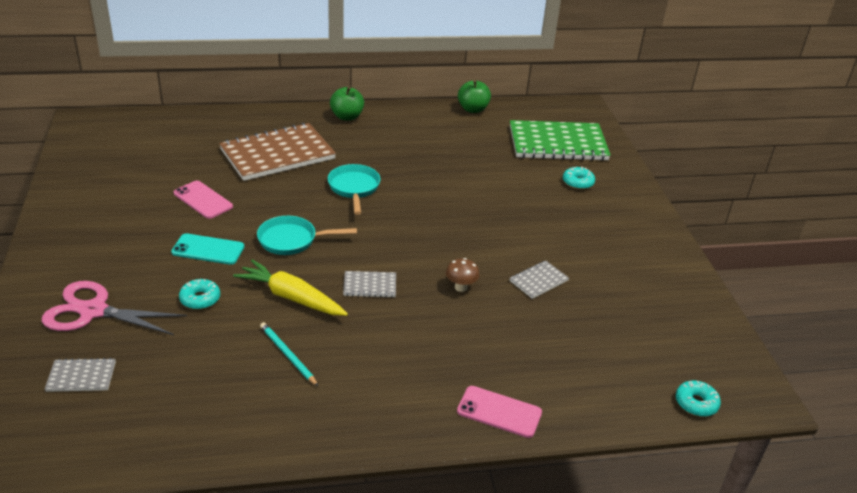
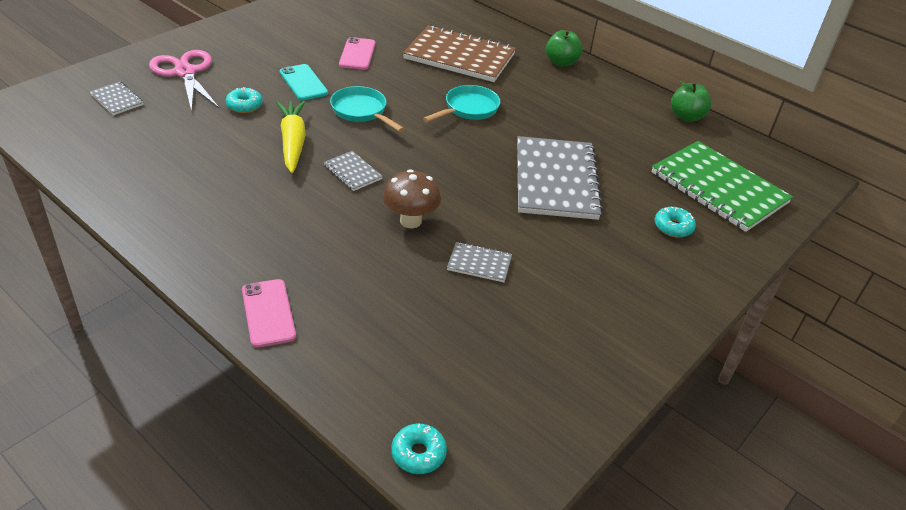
camera: 50 degrees right, 5 degrees up
turquoise pencil [260,322,318,386] -> none
brown mushroom [446,258,479,292] -> brown mushroom [383,169,441,228], size x1.57
none -> grey notebook [517,136,603,220]

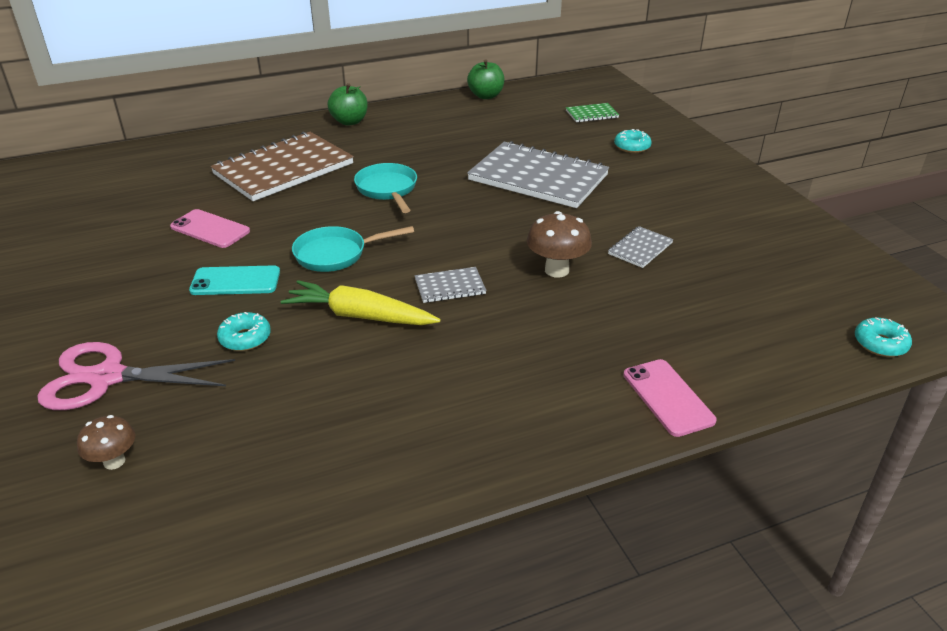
camera: 60 degrees left, 5 degrees down
grey notebook [90,82,144,115] -> brown mushroom [77,415,136,470]
pink phone [242,279,296,348] -> pink phone turned 60 degrees clockwise [623,359,717,437]
green notebook [652,141,793,232] -> green notebook [566,103,619,122], size x0.44

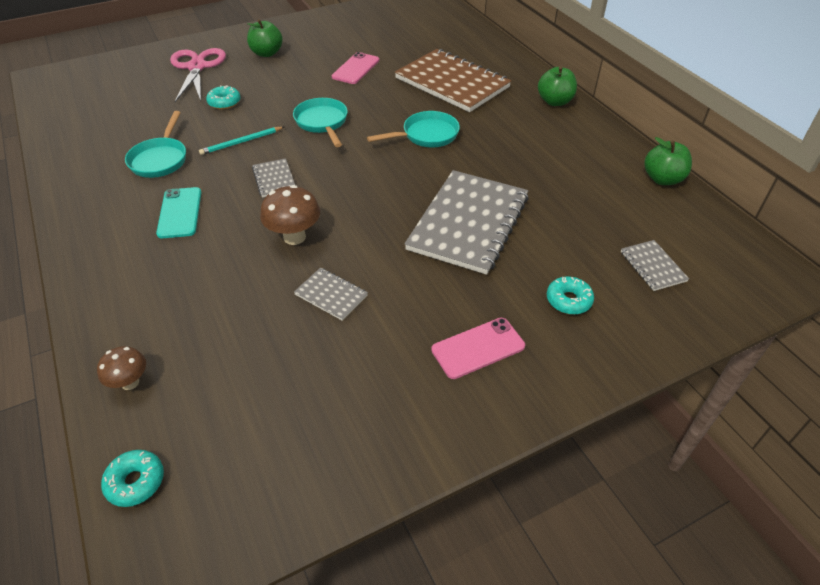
camera: 85 degrees right, 10 degrees up
brown mushroom [77,415,136,470] -> brown mushroom moved to [97,346,146,390]
turquoise phone [189,265,280,295] -> turquoise phone moved to [156,187,201,238]
yellow carrot [281,280,441,325] -> turquoise pencil [199,127,284,155]
green notebook [566,103,619,122] -> grey notebook [621,240,689,291]
pink phone [623,359,717,437] -> pink phone moved to [431,318,525,379]
none -> turquoise pan [125,111,186,178]
none -> green apple [247,19,283,57]

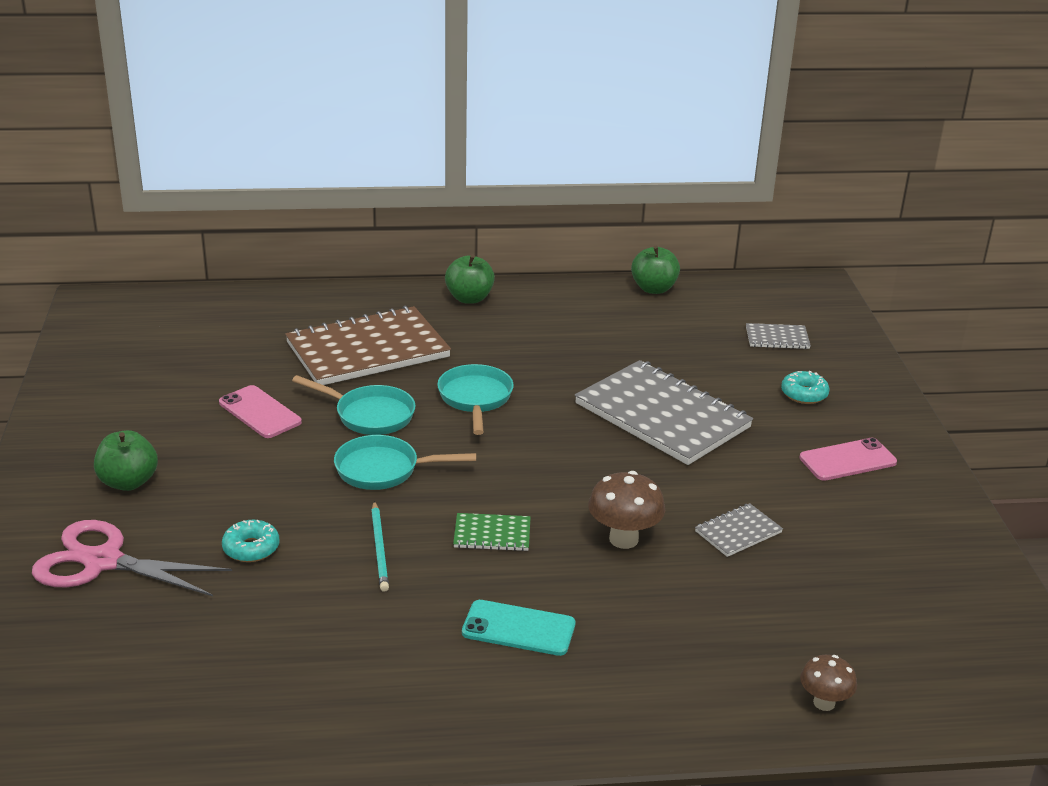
camera: 70 degrees left, 15 degrees down
turquoise donut [101,450,164,507] -> none
turquoise pan [125,111,186,178] -> turquoise pan moved to [292,375,416,435]
grey notebook [252,158,295,198] -> green notebook [453,513,531,551]
pink phone [431,318,525,379] -> pink phone turned 75 degrees clockwise [799,438,897,481]

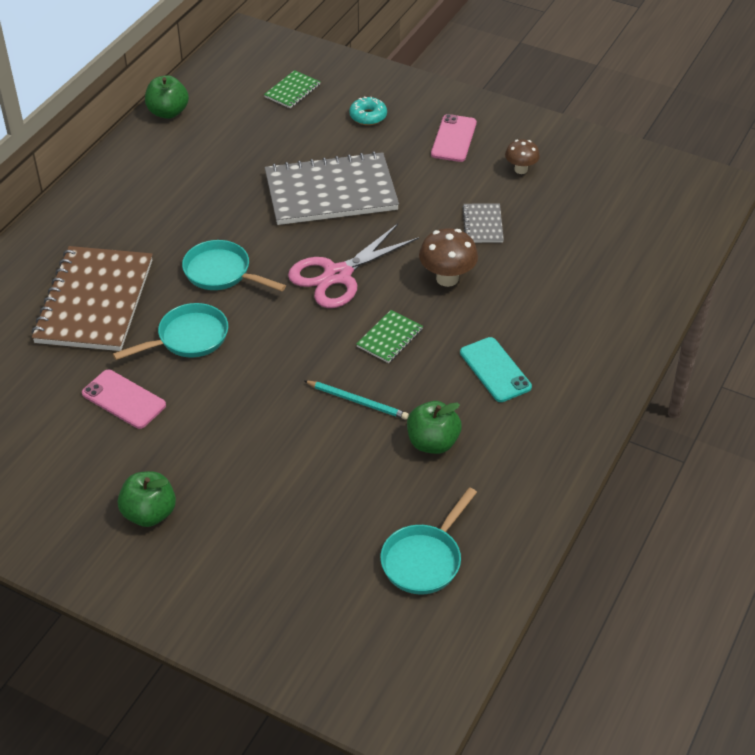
camera: 55 degrees left, 15 degrees up
pink scissors [32,520,232,596] -> pink scissors moved to [288,224,419,308]
pink phone [219,385,302,438] -> pink phone turned 45 degrees clockwise [82,370,166,429]
turquoise donut [222,520,279,562] -> none
turquoise pan [334,435,476,490] -> turquoise pan moved to [380,487,477,594]
green apple [445,254,495,304] -> green apple moved to [407,401,462,454]
turquoise phone [462,600,576,656] -> turquoise phone turned 75 degrees counterclockwise [460,337,532,402]
grey notebook [746,323,811,349] -> green notebook [264,70,321,108]
brown mushroom [800,655,857,711] -> brown mushroom moved to [505,139,540,174]

